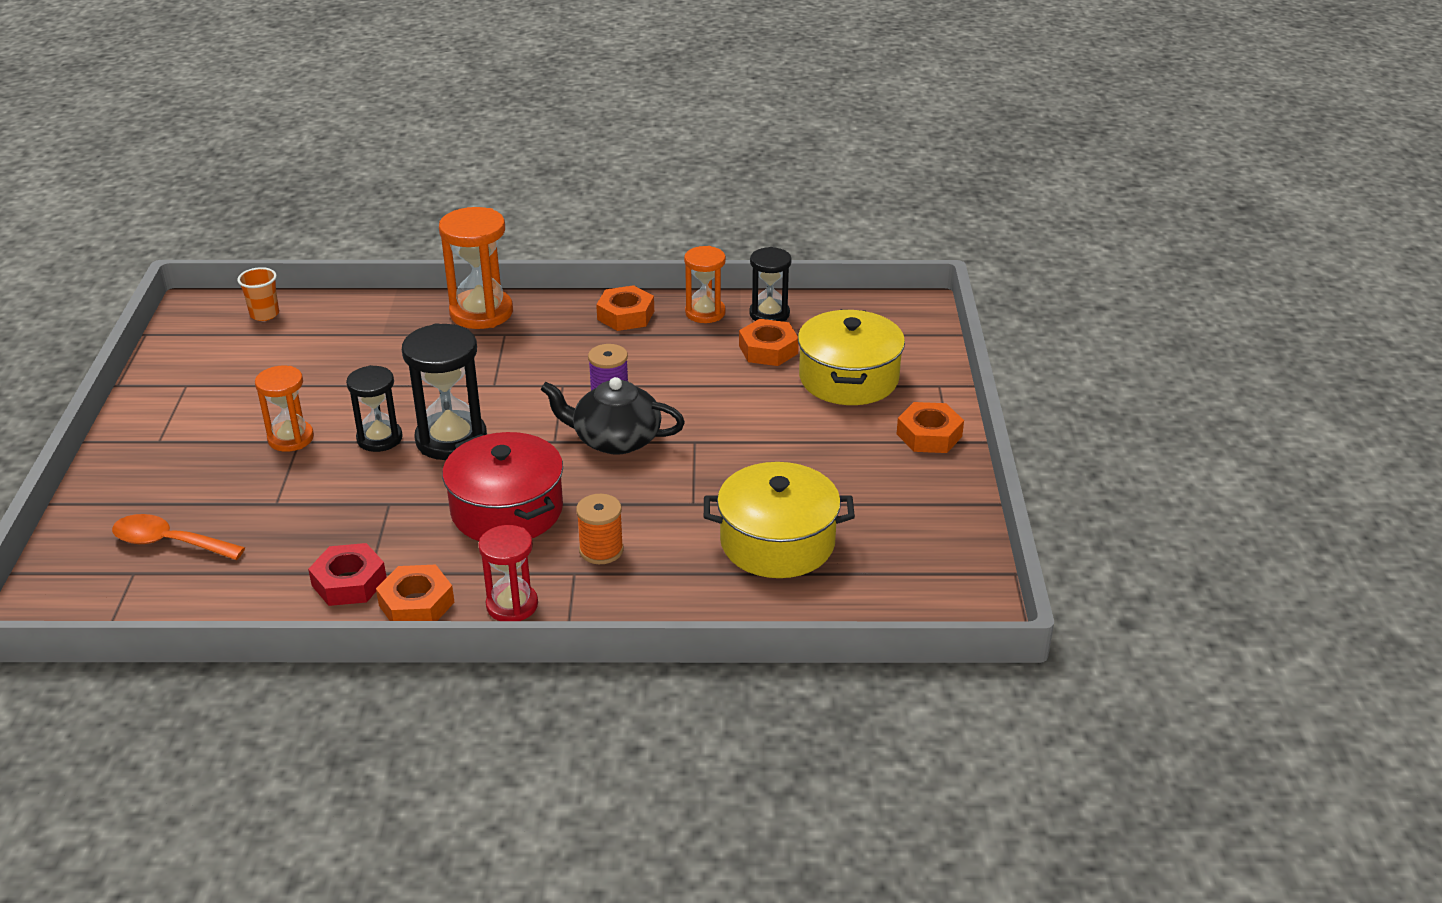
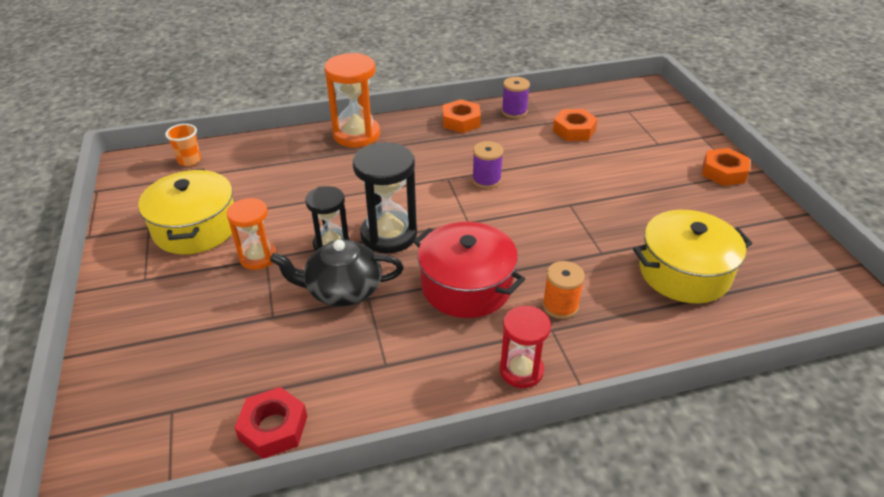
camera: 15 degrees left, 5 degrees up
orange spoon [112,514,245,560] -> none
red nut [308,543,387,606] -> red nut moved to [234,387,307,459]
orange nut [376,565,455,621] -> none
black teapot [540,377,685,455] -> black teapot moved to [270,239,404,307]
orange hourglass [684,246,726,323] -> purple spool [502,77,530,118]
black hourglass [749,247,792,322] -> none
yellow pot [798,309,905,405] -> yellow pot moved to [138,169,234,254]

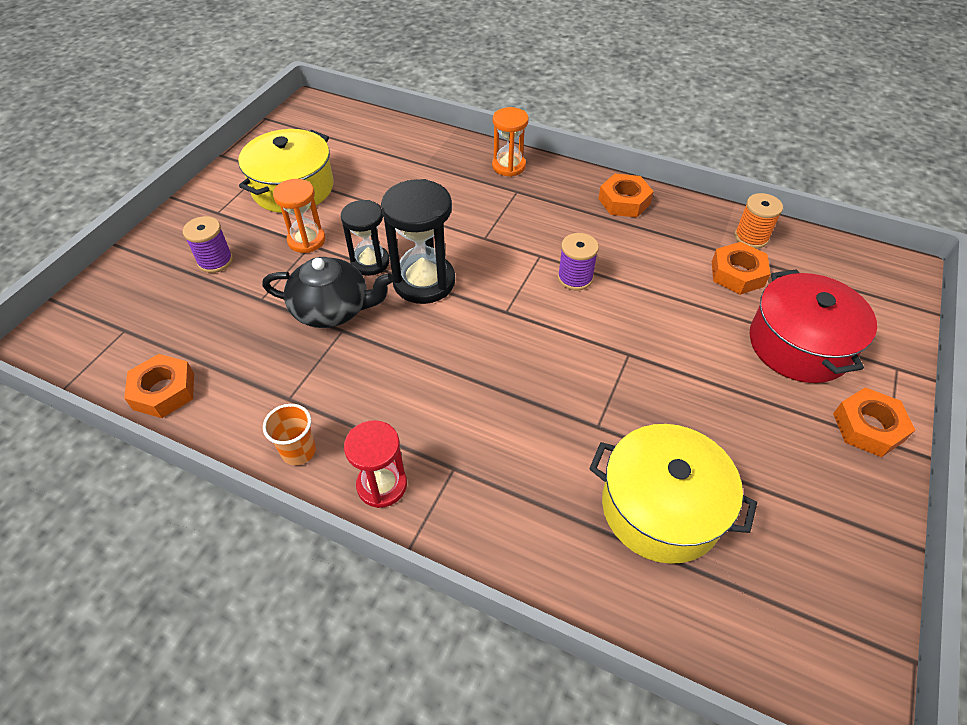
camera: 40 degrees right, 10 degrees up
orange cup [165,124,201,166] -> orange cup moved to [263,404,316,465]
red nut [234,387,307,459] -> orange nut [124,354,194,418]
black teapot [270,239,404,307] -> black teapot turned 150 degrees clockwise [262,257,394,328]
orange hourglass [324,53,380,147] -> orange hourglass [492,107,529,177], size x0.64
red pot [413,222,525,318] -> red pot moved to [750,269,877,383]
purple spool [502,77,530,118] -> purple spool moved to [183,216,233,273]
orange spool [542,261,585,319] -> orange spool moved to [735,193,783,249]

